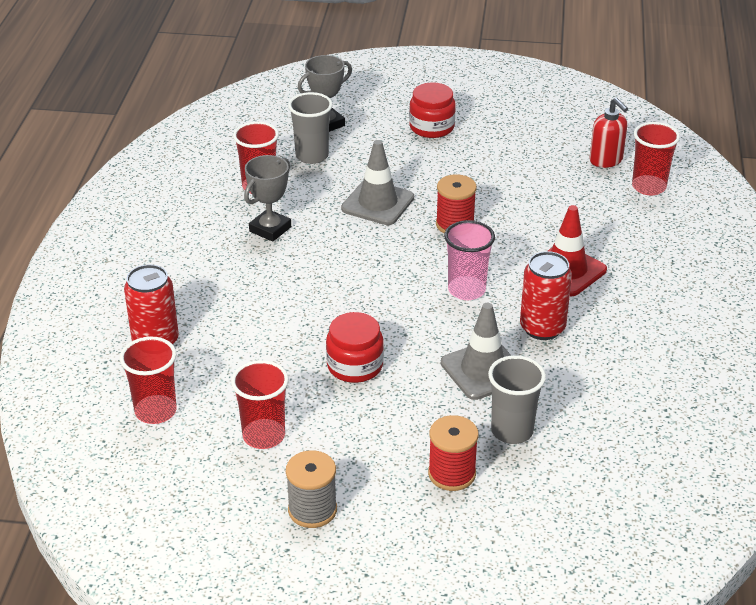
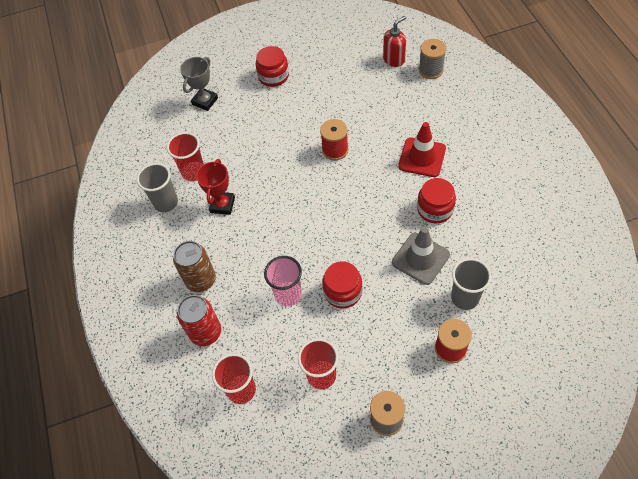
camera: 20 degrees left, 20 degrees up
grey trophy [244,155,291,242] -> red trophy [196,159,235,215]
grey cup [288,92,333,164] -> grey cup moved to [137,163,178,212]
grey traffic cone [341,140,414,225] -> none
pink cup [444,220,495,300] -> pink cup moved to [264,256,302,307]
red can [520,251,572,340] -> red jar [417,178,456,223]
red soap dispenser [590,97,628,168] -> red soap dispenser turned 75 degrees counterclockwise [383,16,406,67]
red cup [632,122,680,195] -> grey spool [419,39,446,79]
none -> brown can [173,241,216,292]

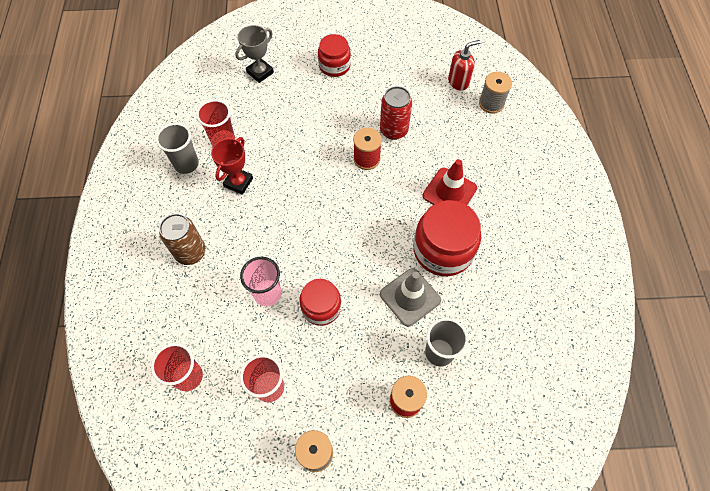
camera: 10 degrees right, 5 degrees up
red can [177,295,221,346] -> red can moved to [380,86,412,140]
red jar [417,178,456,223] -> red jar [413,200,481,276], size x1.61

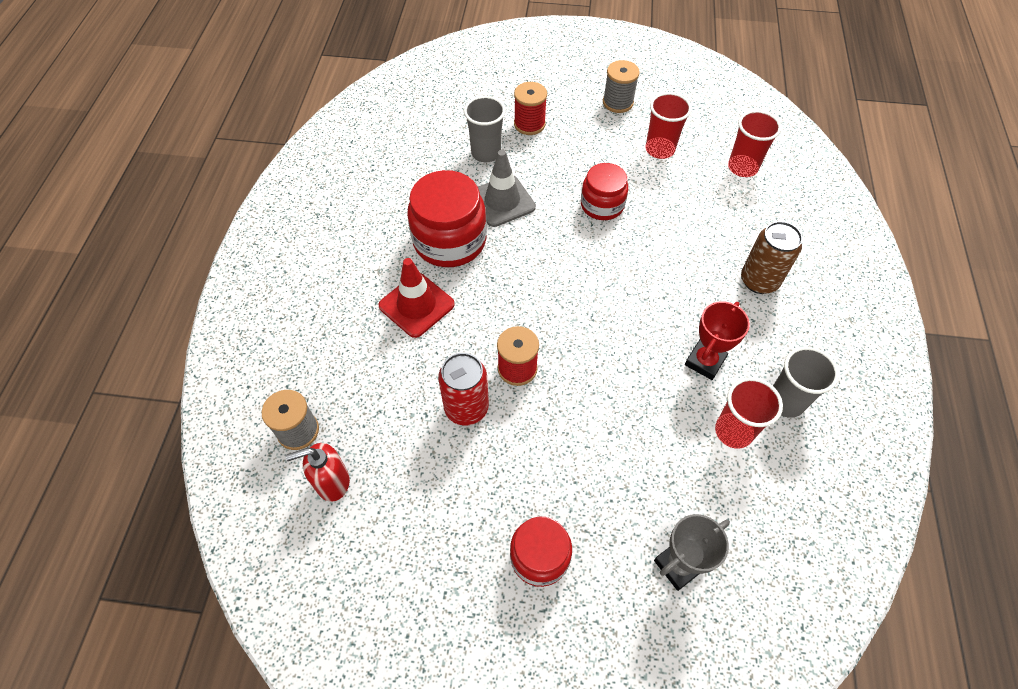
camera: 170 degrees left, 5 degrees down
pink cup [240,257,282,306] -> none

